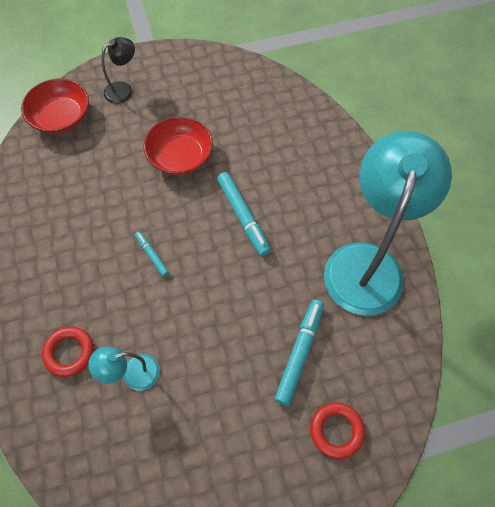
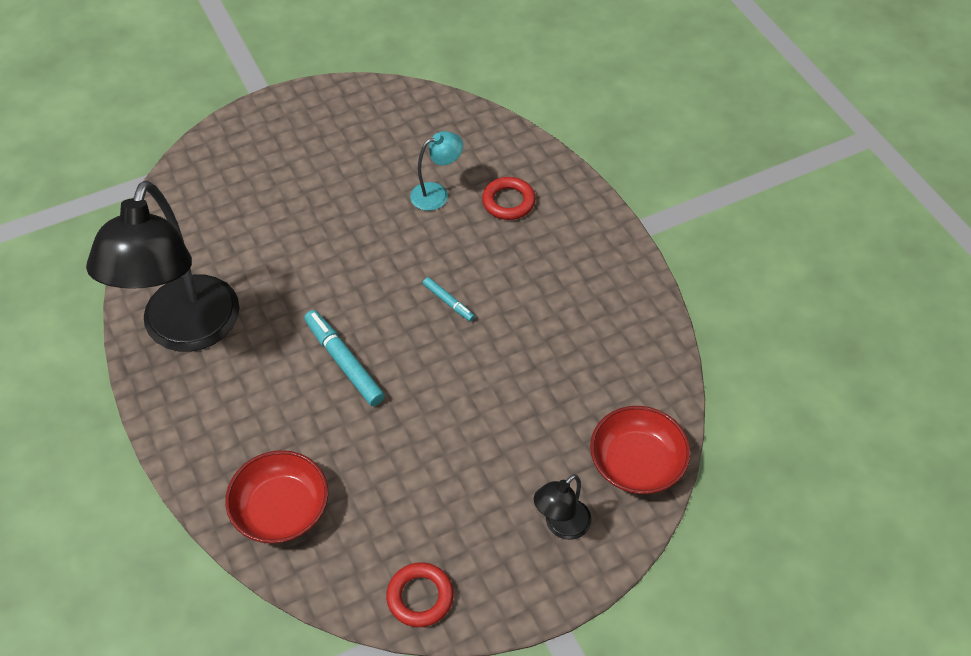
camera: 170 degrees right, 10 degrees down
red bowl [143,116,213,175] -> red bowl moved to [225,450,328,544]
turquoise marker [275,299,324,406] -> none
red ring [310,402,365,459] -> red ring moved to [386,562,454,627]
turquoise lamp [324,131,452,316] -> black lamp [86,181,240,352]

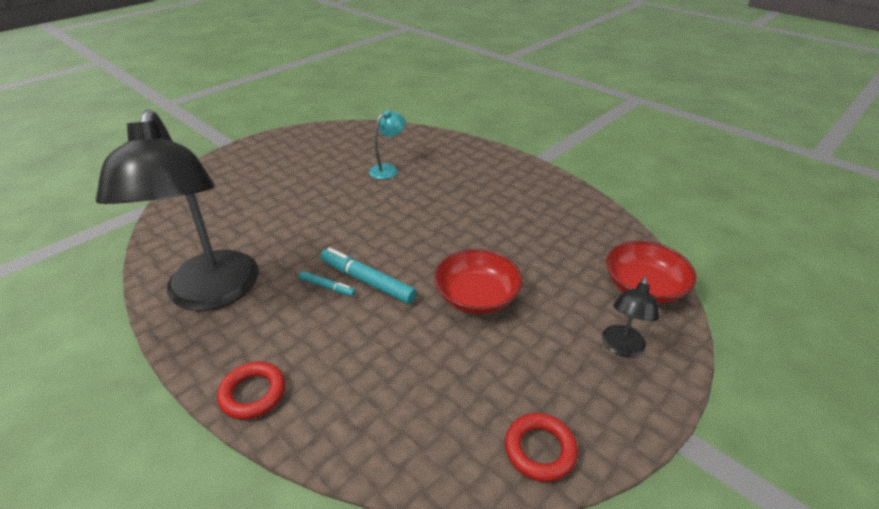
camera: 20 degrees left, 15 degrees down
red bowl [225,450,328,544] -> red bowl moved to [434,249,522,314]
turquoise marker [423,277,475,322] -> turquoise marker moved to [299,271,356,296]
red ring [482,177,536,220] -> red ring moved to [217,361,285,420]

